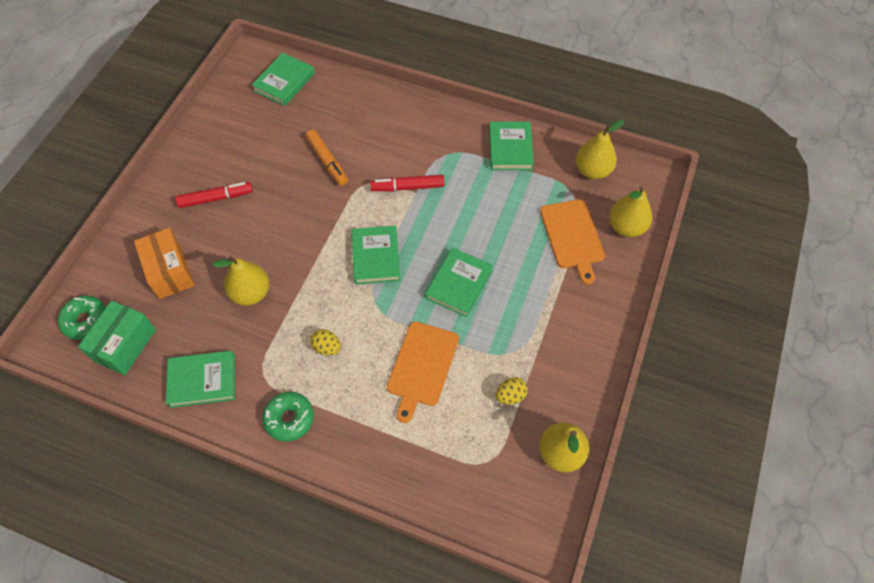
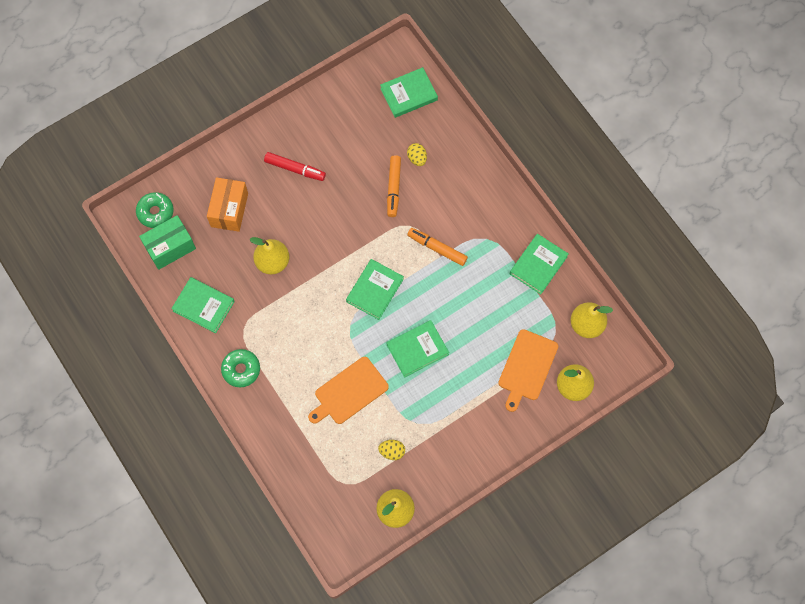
camera: 35 degrees right, 10 degrees up
yellow egg [310,329,341,356] -> yellow egg moved to [407,143,427,166]
red marker [370,175,445,191] -> orange marker [407,228,468,266]

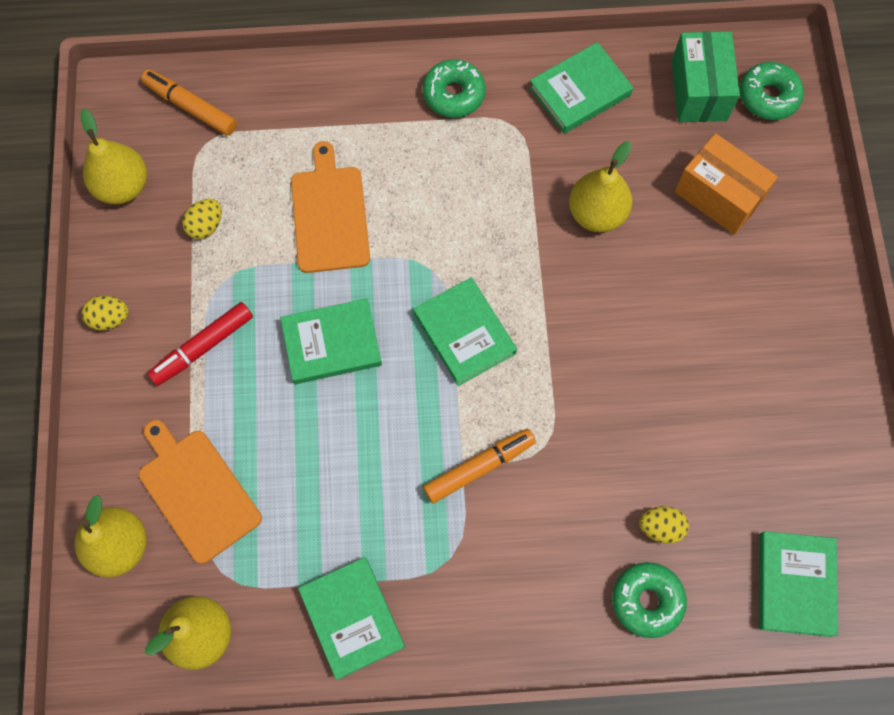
camera: 120 degrees right, 0 degrees up
red marker [264,152,326,181] -> red marker moved to [147,302,253,386]
orange marker [387,155,401,217] -> orange marker moved to [141,70,237,136]
green book [387,320,449,378] -> green book turned 75 degrees clockwise [280,298,382,384]
none -> yellow egg [81,296,129,331]
none -> green donut [612,562,687,638]

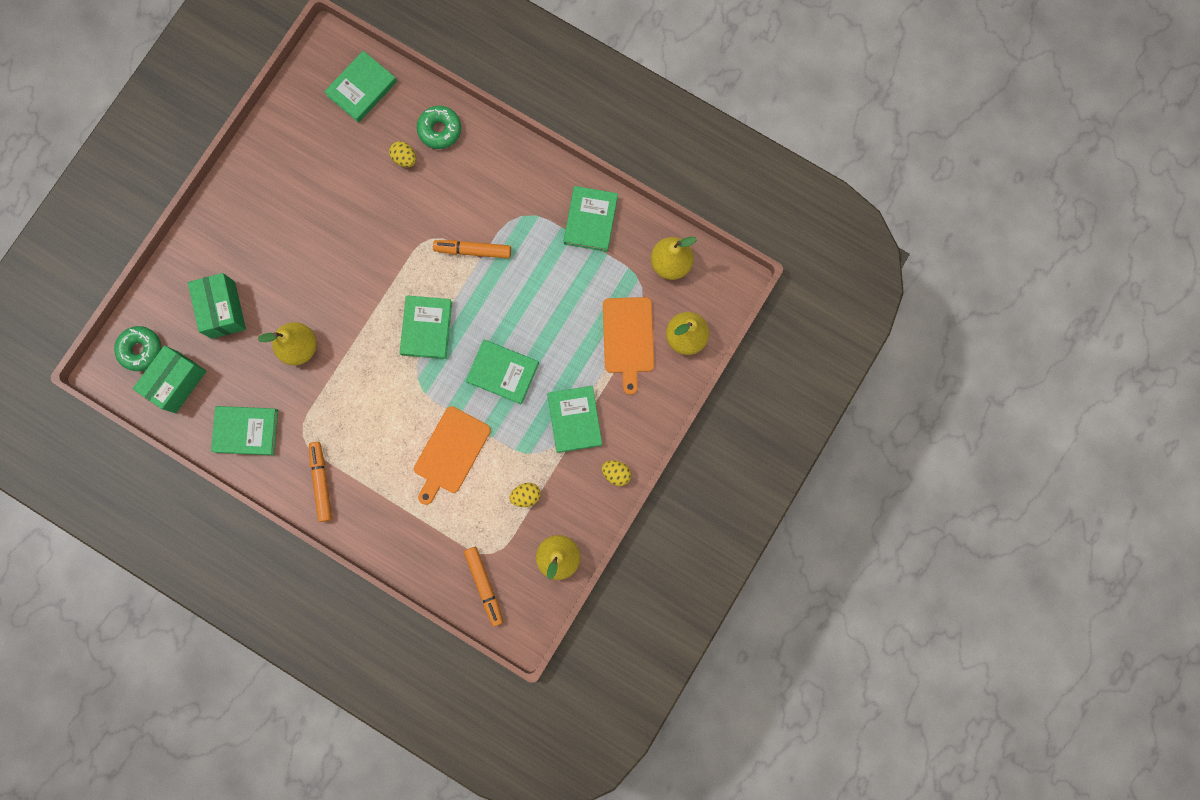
camera: 145 degrees left, 10 degrees up
red marker [147,302,253,386] -> green book [547,386,602,453]
green donut [423,59,486,118] -> orange marker [309,442,332,522]
orange box [675,133,778,235] -> green box [188,273,246,339]

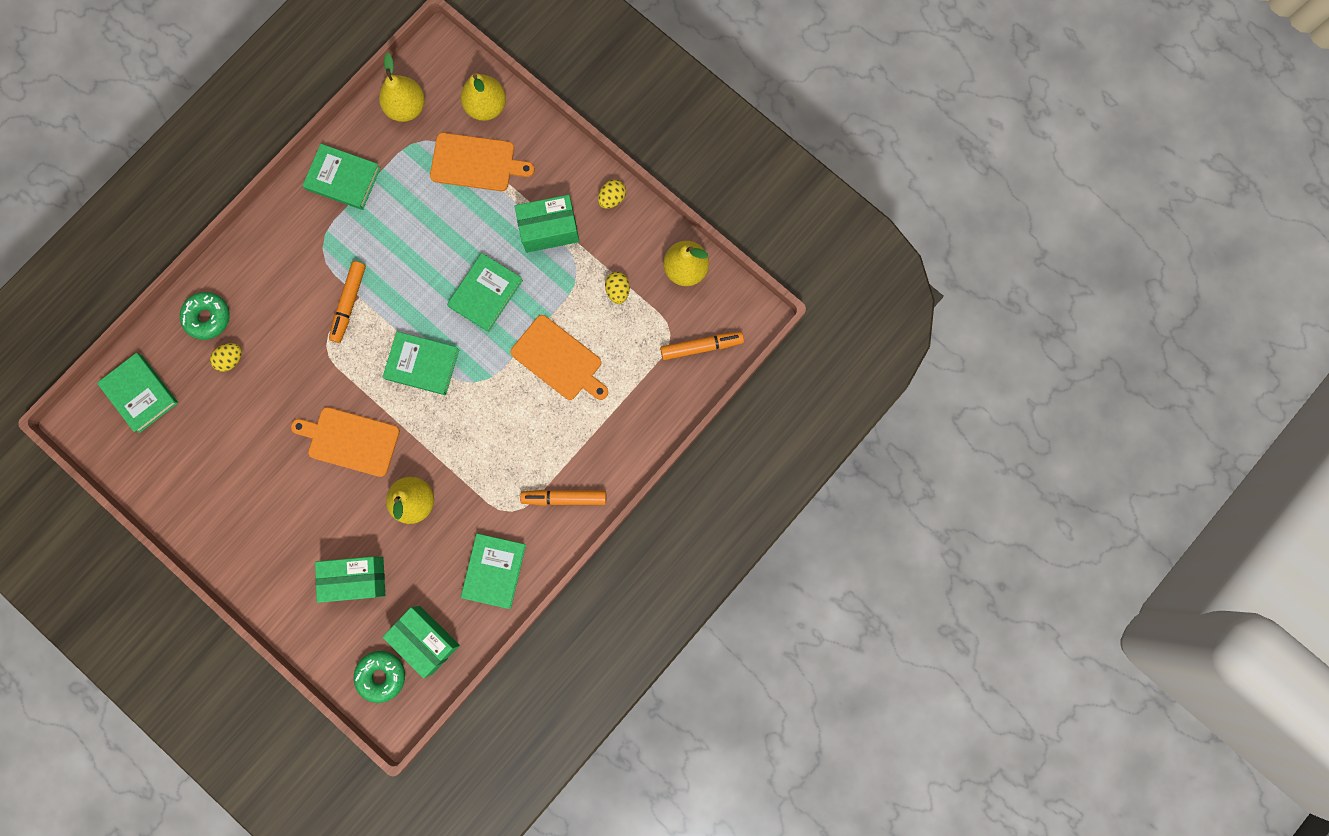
camera: 80 degrees left, 0 degrees up
green book [547,386,602,453] -> green box [515,195,579,253]
none -> orange cutting board [291,407,400,477]

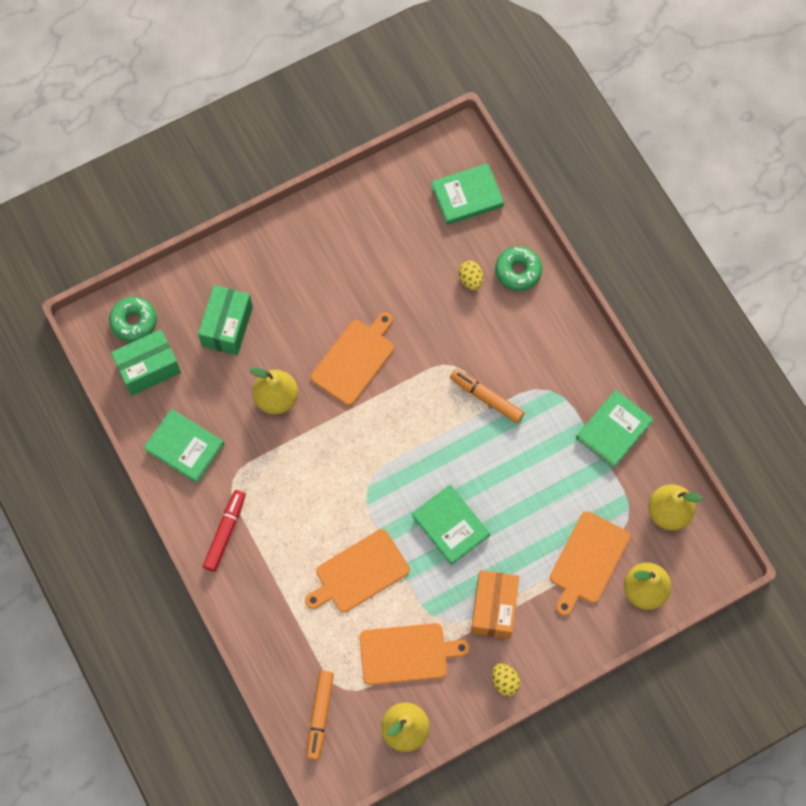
camera: 110 degrees right, 10 degrees down
green book [383,332,459,395] -> none
green box [515,195,579,253] -> orange box [471,570,519,639]
orange marker [520,490,606,506] -> red marker [203,490,246,572]
yellow egg [605,272,630,304] -> orange cutting board [360,623,470,685]

